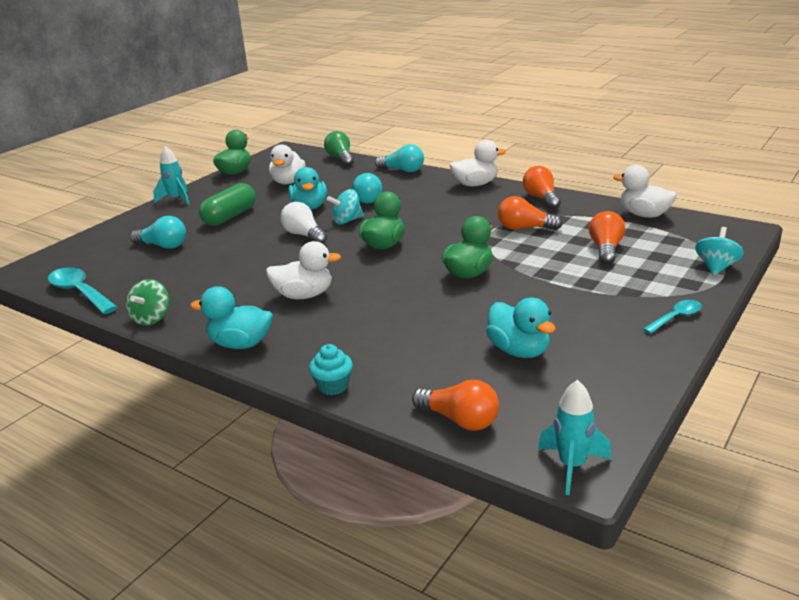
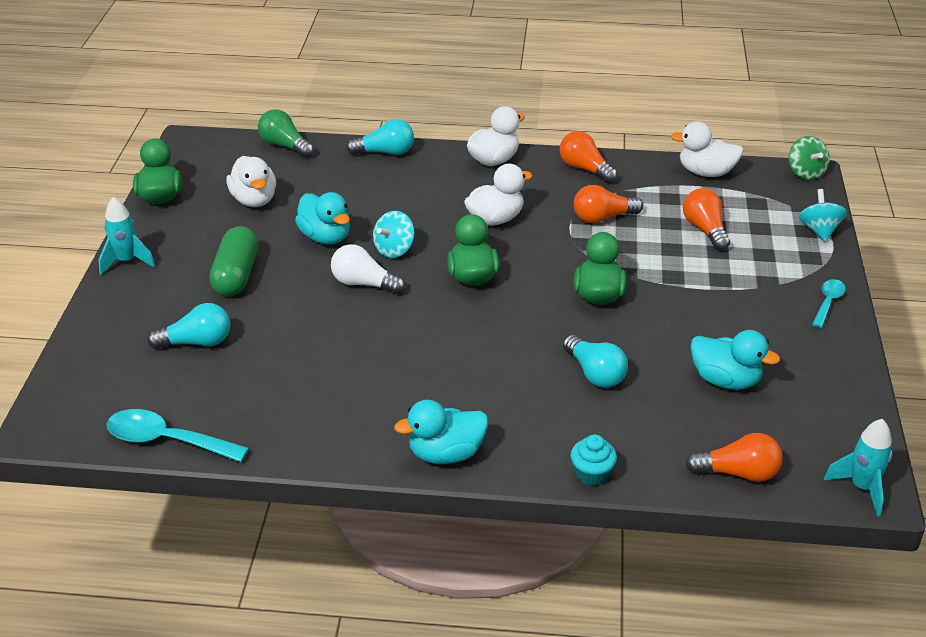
camera: 30 degrees left, 10 degrees up
green spinning top [126,279,169,326] -> green spinning top moved to [789,136,830,180]
white duck [266,241,341,299] -> white duck moved to [464,164,532,226]
turquoise light bulb [352,173,382,204] -> turquoise light bulb moved to [563,335,628,388]

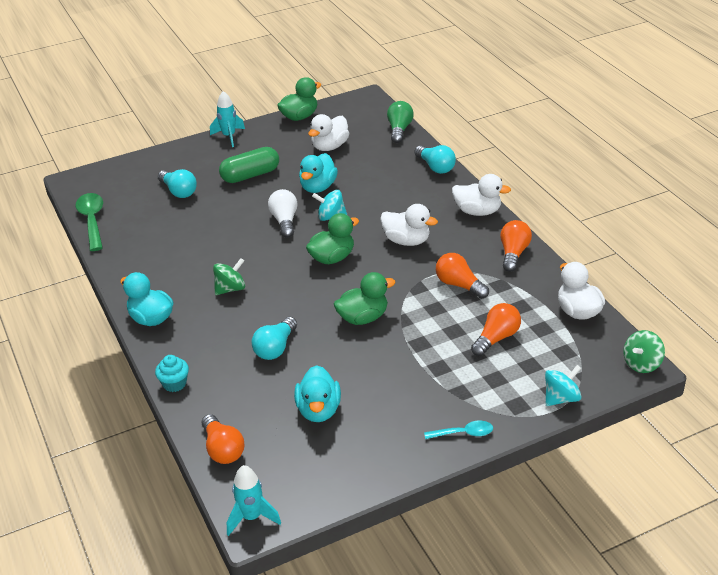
camera: 60 degrees right, 0 degrees up
turquoise spoon [107,409,249,462] -> green spoon [75,193,103,251]
none -> green spinning top [213,258,246,295]

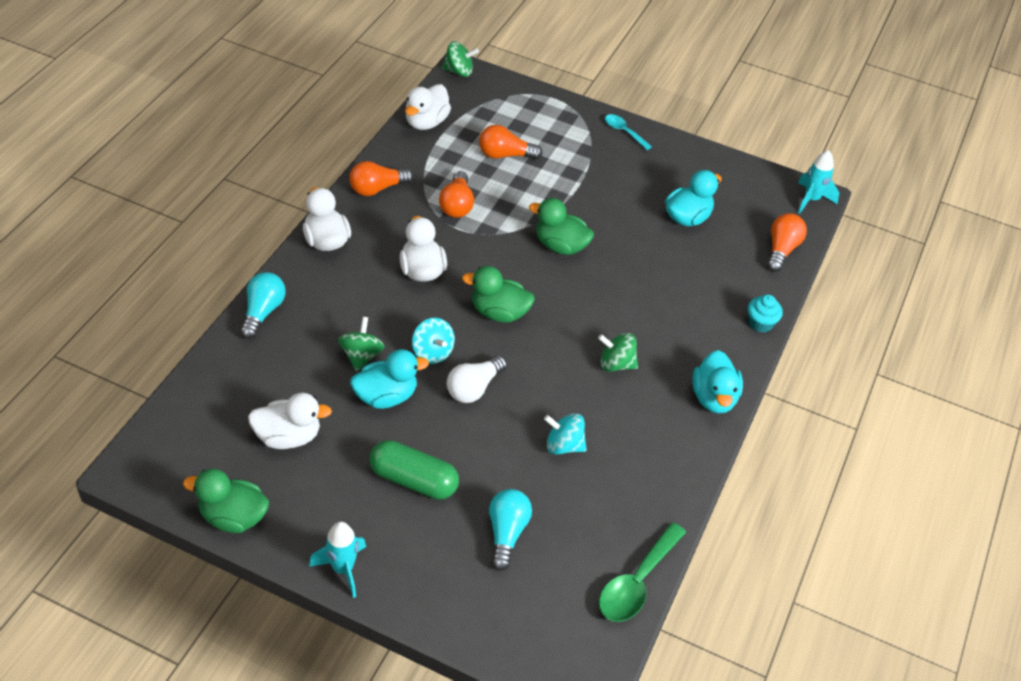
camera: 135 degrees left, 10 degrees up
turquoise light bulb [252,317,297,360] -> none
green light bulb [387,101,414,143] -> none
turquoise spinning top [545,365,581,406] -> turquoise spinning top moved to [544,413,587,455]
none -> green spinning top [338,317,385,371]

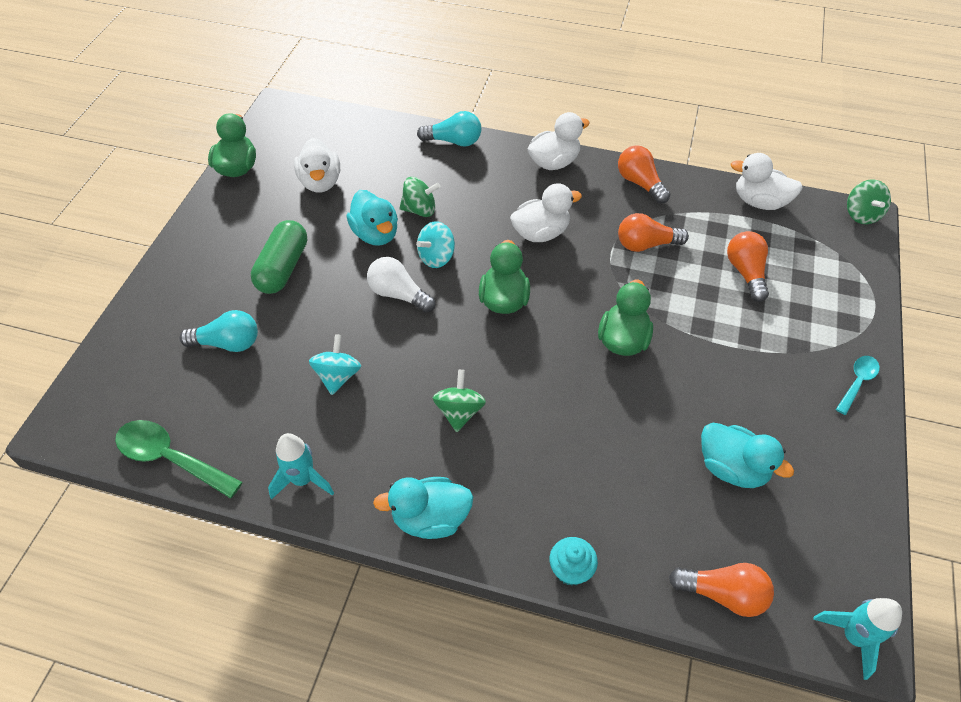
camera: 85 degrees right, 5 degrees up
turquoise rocket [309,522,366,598] -> turquoise rocket moved to [268,433,334,500]

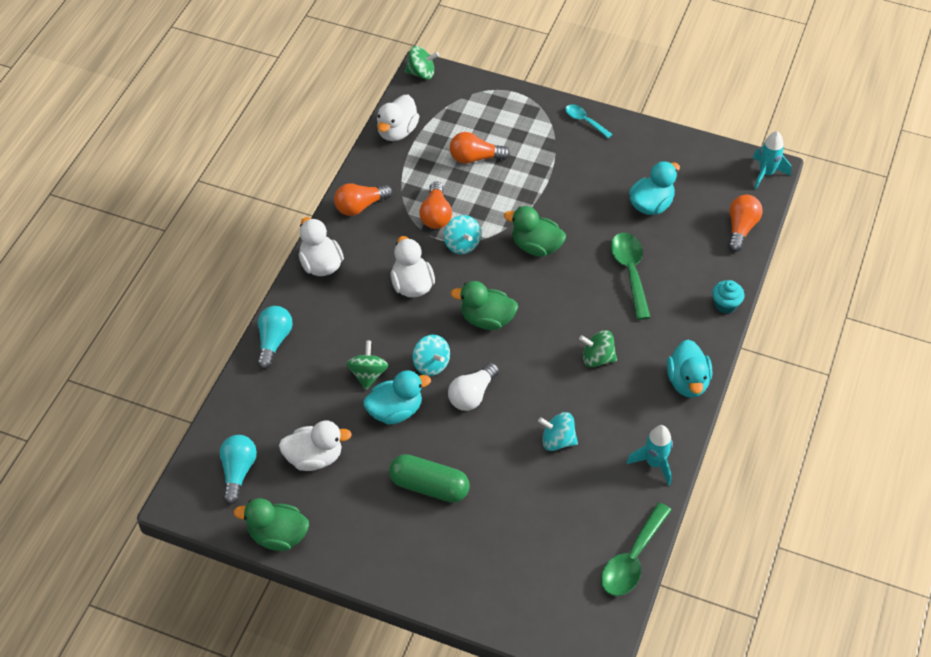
camera: 85 degrees left, 0 degrees up
turquoise light bulb [179,310,258,352] -> turquoise light bulb moved to [220,435,257,505]
none -> turquoise spinning top [444,215,481,254]
none -> green spoon [611,233,651,320]

